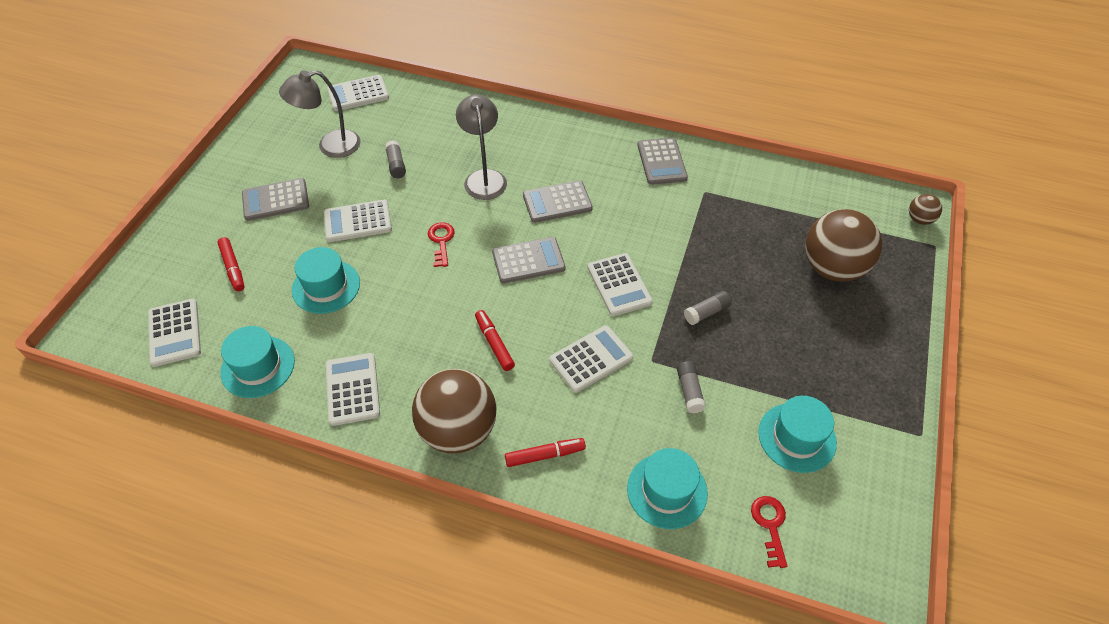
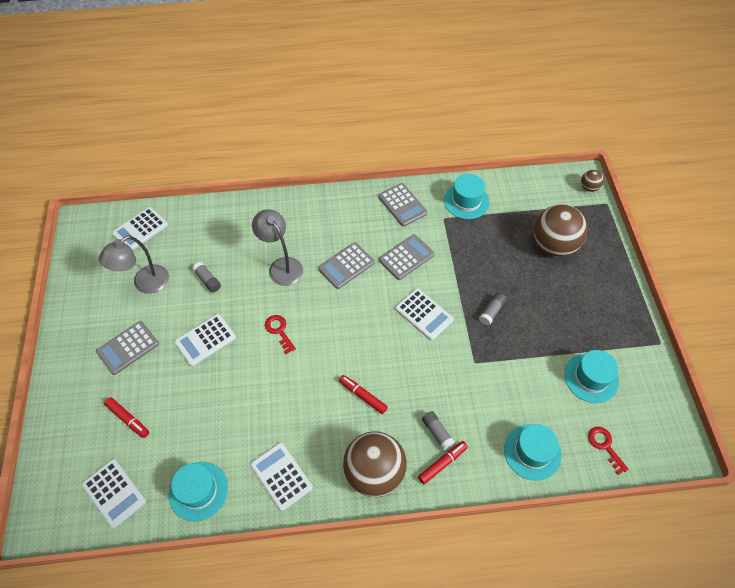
camera: 25 degrees left, 5 degrees up
turquoise hat [292,247,360,314] -> turquoise hat moved to [444,174,490,219]
grey calculator [492,237,565,283] -> grey calculator moved to [379,234,435,280]
white calculator [549,325,633,393] -> none
grey glue stick [677,361,706,413] -> grey glue stick moved to [422,411,455,450]

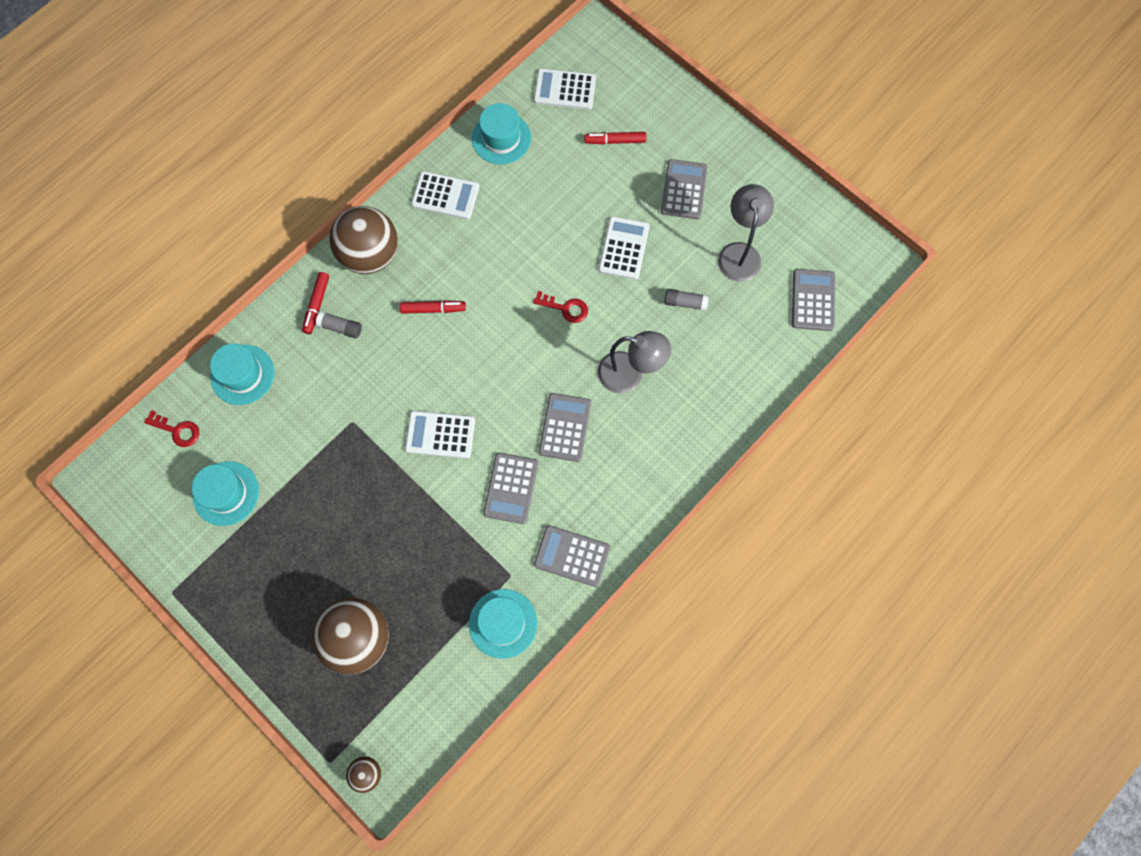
camera: 140 degrees right, 15 degrees up
white calculator [112,207,168,250] -> grey calculator [792,269,835,331]
grey glue stick [479,292,506,325] -> none

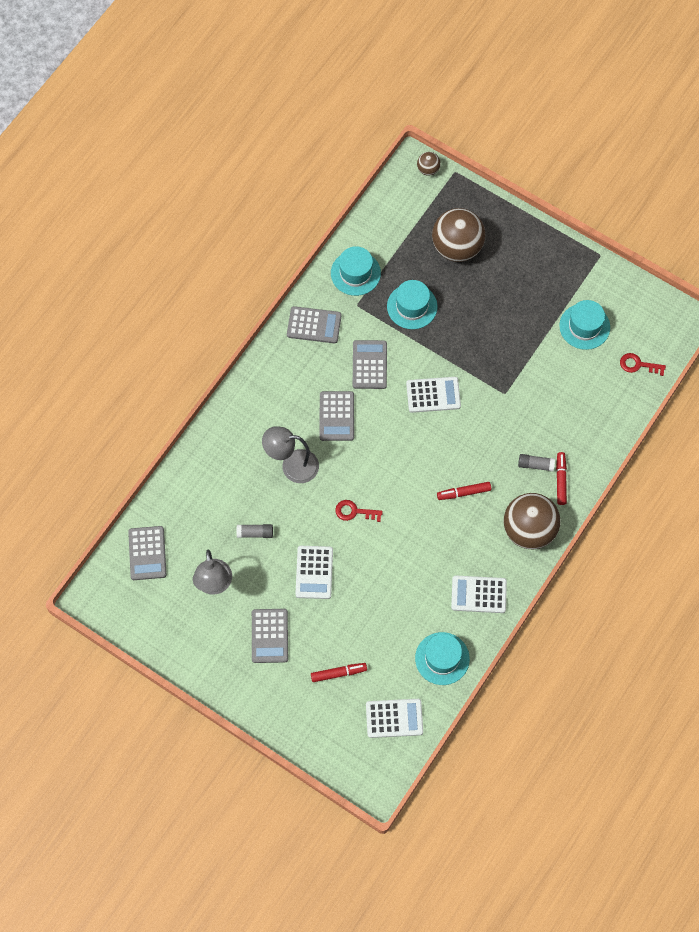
camera: 170 degrees right, 5 degrees down
turquoise hat [210,343,275,405] -> turquoise hat moved to [387,280,438,329]

